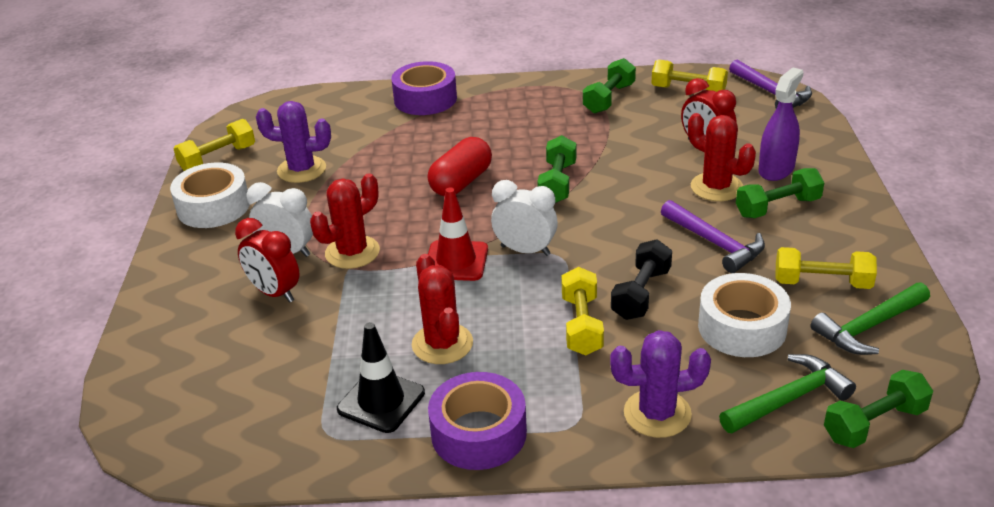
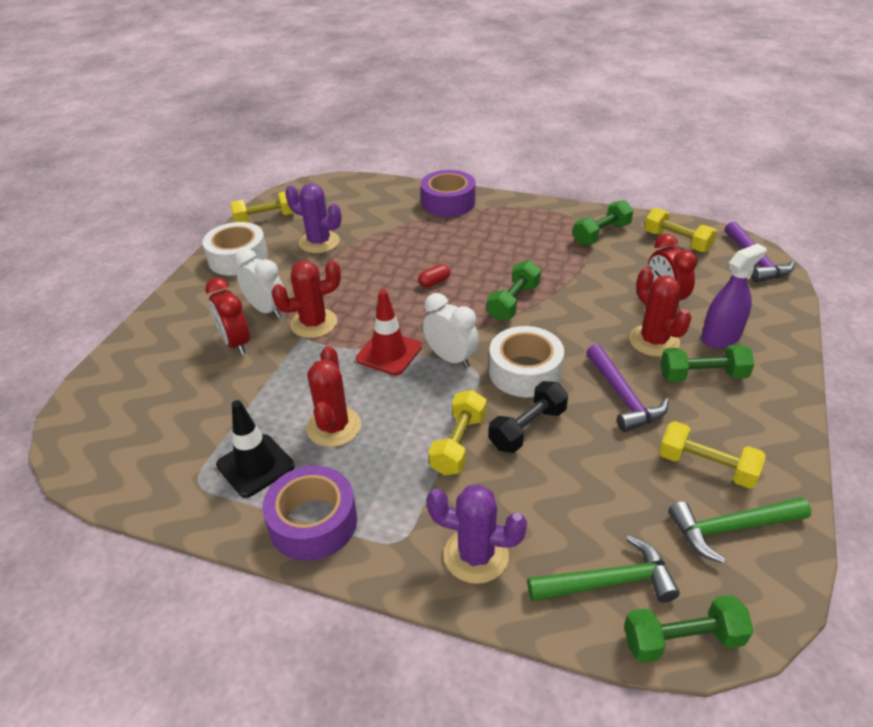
camera: 20 degrees right, 5 degrees up
red capsule [428,137,492,196] -> red capsule [418,264,450,288], size x0.49
white tape [698,273,791,357] -> white tape moved to [489,326,564,397]

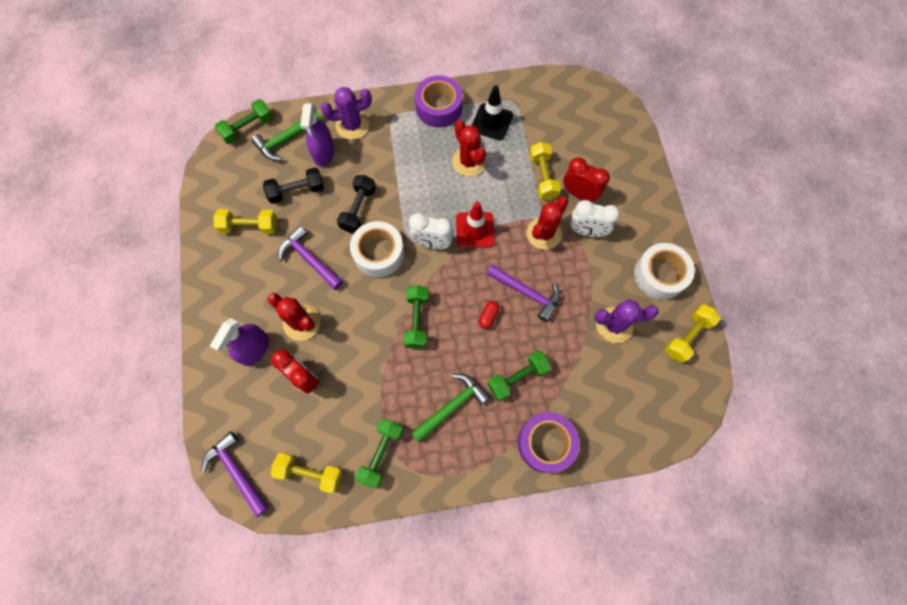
camera: 150 degrees right, 30 degrees up
yellow dumbbell [429,390,487,475] -> yellow dumbbell moved to [529,142,561,200]
green dumbbell [660,345,754,382] -> green dumbbell moved to [488,350,551,401]
green hammer [668,497,811,563] -> green hammer moved to [411,373,490,443]
none -> black dumbbell [263,168,324,204]
none -> purple spray bottle [300,103,335,167]
none -> purple hammer [487,264,561,322]

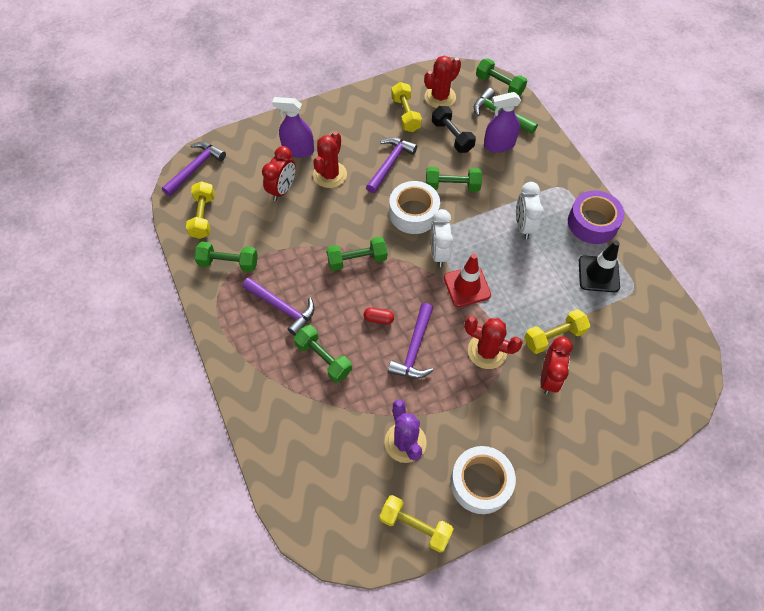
camera: 75 degrees right, 10 degrees down
purple cactus [321,87,372,140] -> none
black dumbbell [337,175,376,233] -> green dumbbell [426,167,482,192]
green hammer [411,373,490,443] -> purple hammer [242,278,315,336]
red cactus [452,120,486,177] -> red cactus moved to [424,56,461,108]
purple tape [518,412,579,473] -> none
white clock [570,200,620,237] -> white clock moved to [516,182,544,239]

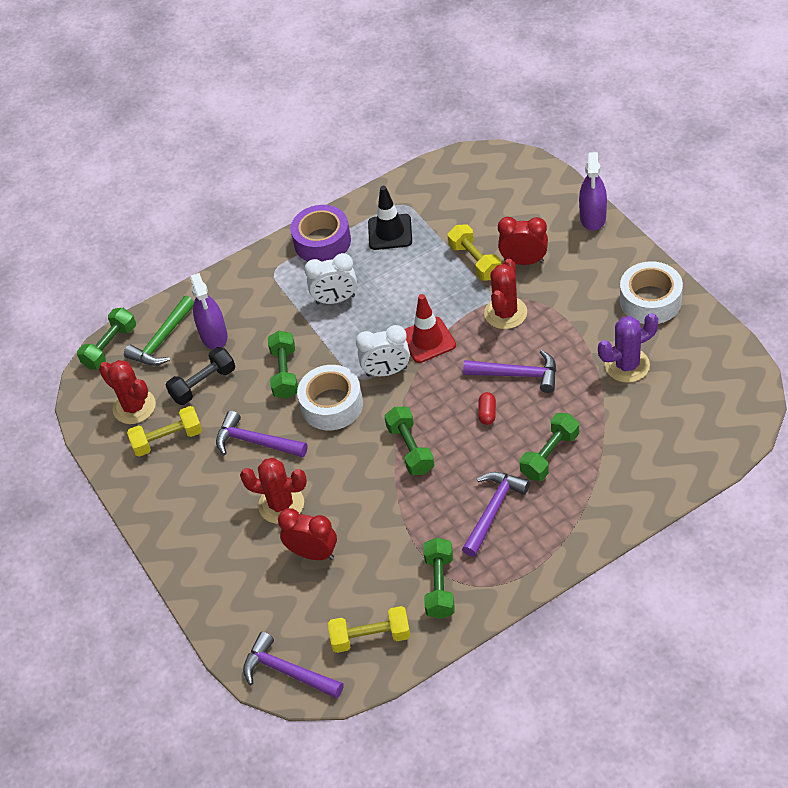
camera: 90 degrees left, 10 degrees down
purple spray bottle [272,97,314,158] -> purple spray bottle moved to [579,152,607,231]
yellow dumbbell [379,495,454,553] -> none

